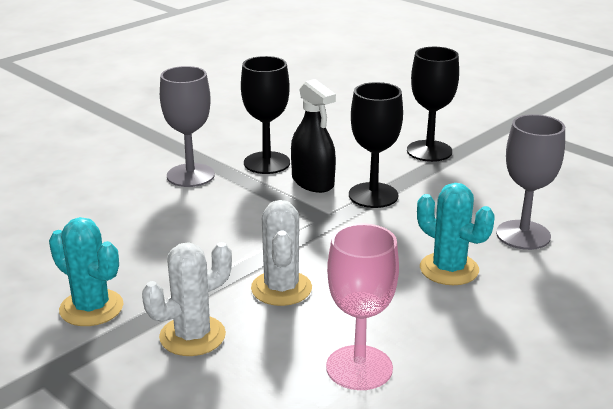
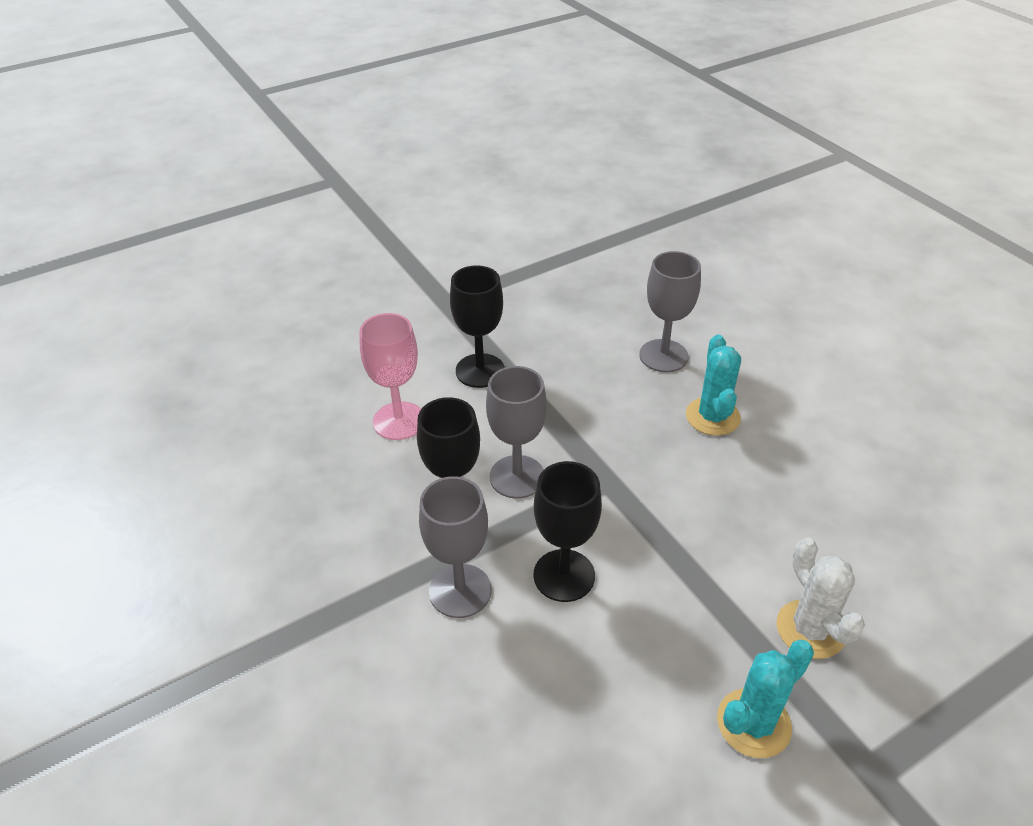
camera: 75 degrees left, 15 degrees up
white cactus [251,200,312,306] -> none
black spray bottle [291,79,336,193] -> grey goblet [486,366,547,498]
pink goblet [326,223,399,390] -> pink goblet moved to [359,313,421,440]
black goblet [349,82,403,208] -> black goblet moved to [533,461,602,602]
turquoise cactus [417,183,495,285] -> turquoise cactus turned 60 degrees counterclockwise [686,334,741,436]

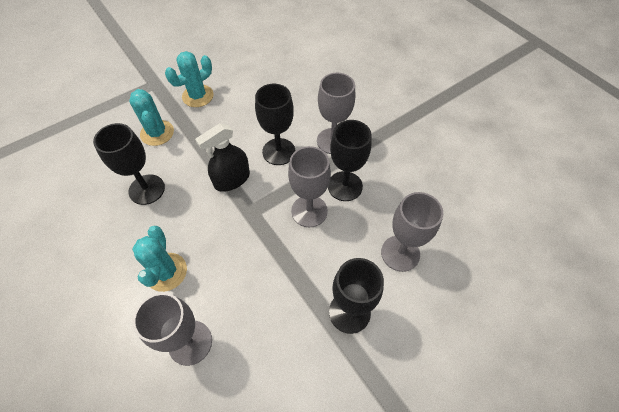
camera: 175 degrees right, 15 degrees up
pink goblet [359,313,421,440] -> grey goblet [381,192,443,272]
white cactus [776,537,865,659] -> turquoise cactus [129,89,174,146]
none -> black goblet [93,123,165,205]
none -> black spray bottle [195,123,250,192]

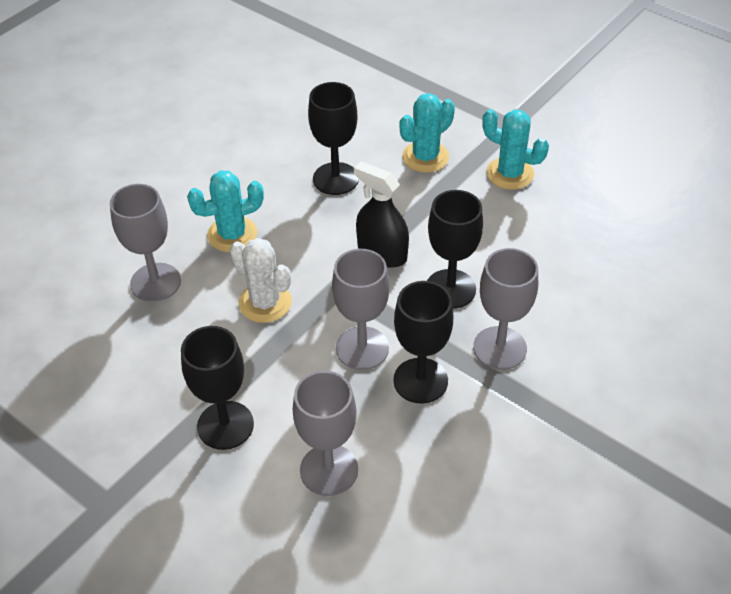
camera: 75 degrees right, 10 degrees down
none -> white cactus [230,238,292,323]

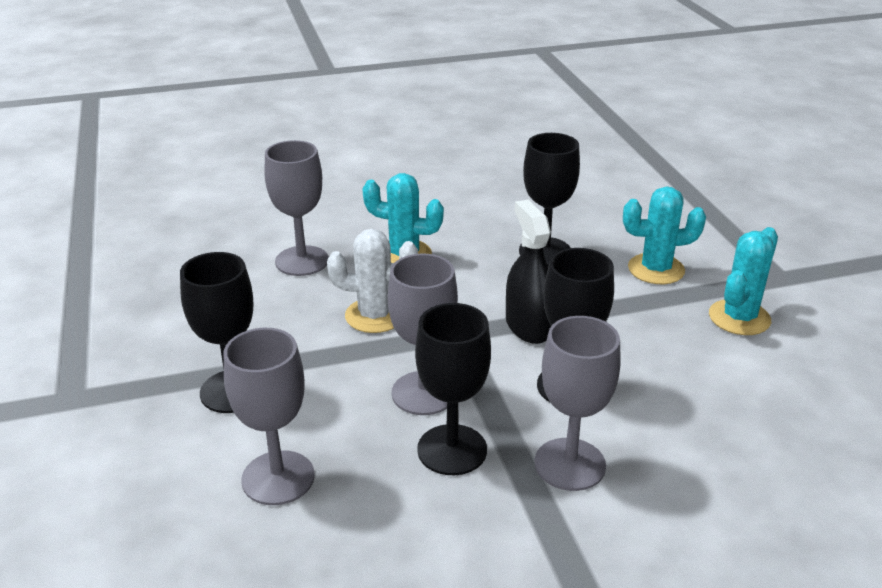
camera: 35 degrees right, 15 degrees down
white cactus [230,238,292,323] -> white cactus turned 75 degrees counterclockwise [327,229,418,333]
turquoise cactus [482,109,549,190] -> turquoise cactus turned 60 degrees clockwise [709,227,778,335]

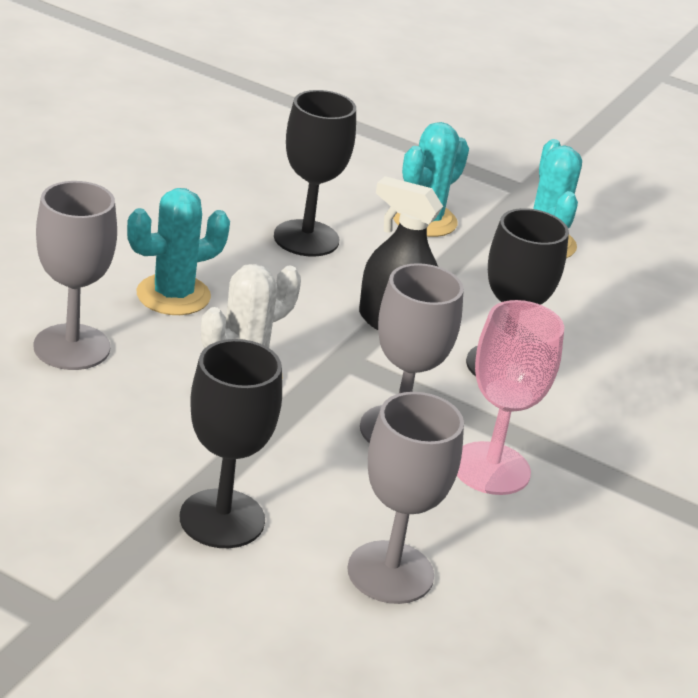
camera: 50 degrees left, 0 degrees up
black goblet [415,303,491,475] -> pink goblet [457,300,564,495]
grey goblet [534,316,621,491] -> none

